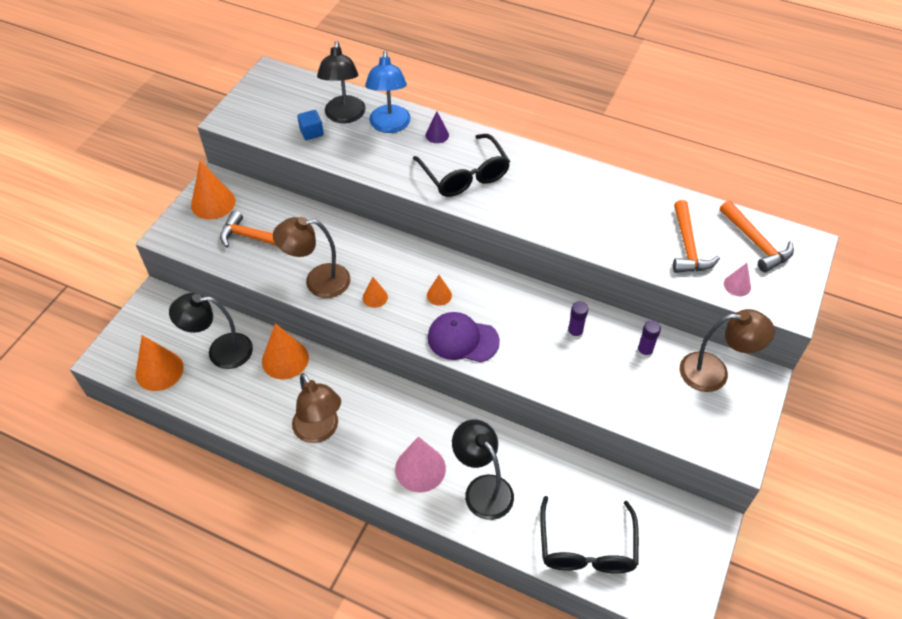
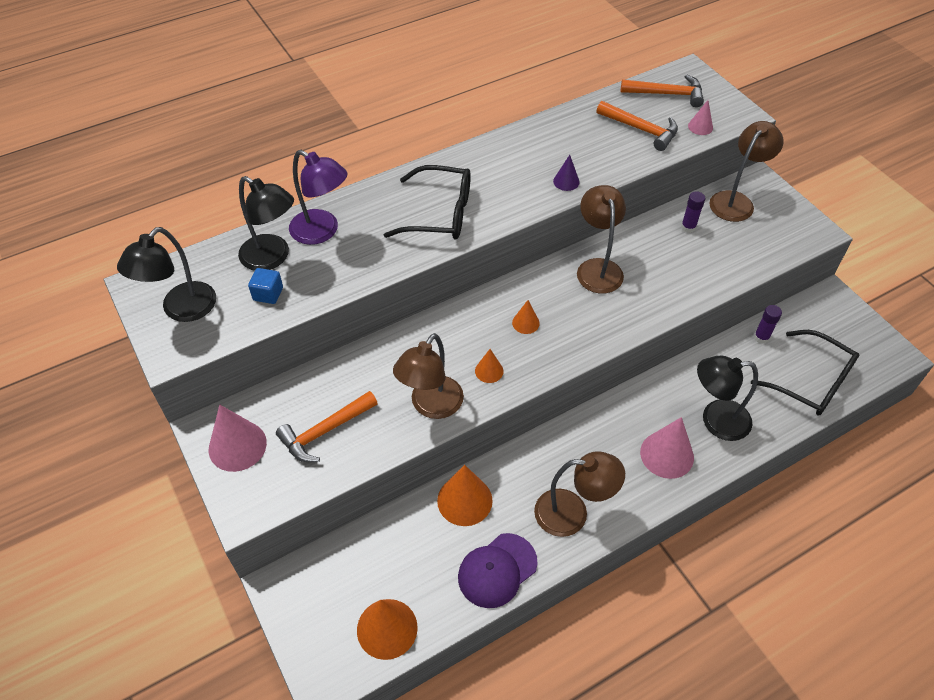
camera: 55 degrees left, 0 degrees up
black lamp [169,293,253,369] -> black lamp moved to [117,227,216,322]
orange cone [191,161,235,220] -> pink cone [209,405,267,472]
blue lamp [365,51,411,133] -> purple lamp [289,150,348,245]
purple cone [426,111,449,143] -> purple cone moved to [553,155,580,191]
purple cap [427,312,500,362] -> purple cap moved to [458,533,538,608]
purple glue stick [567,301,588,340] -> purple glue stick moved to [754,305,782,344]
none -> brown lamp [577,185,626,294]

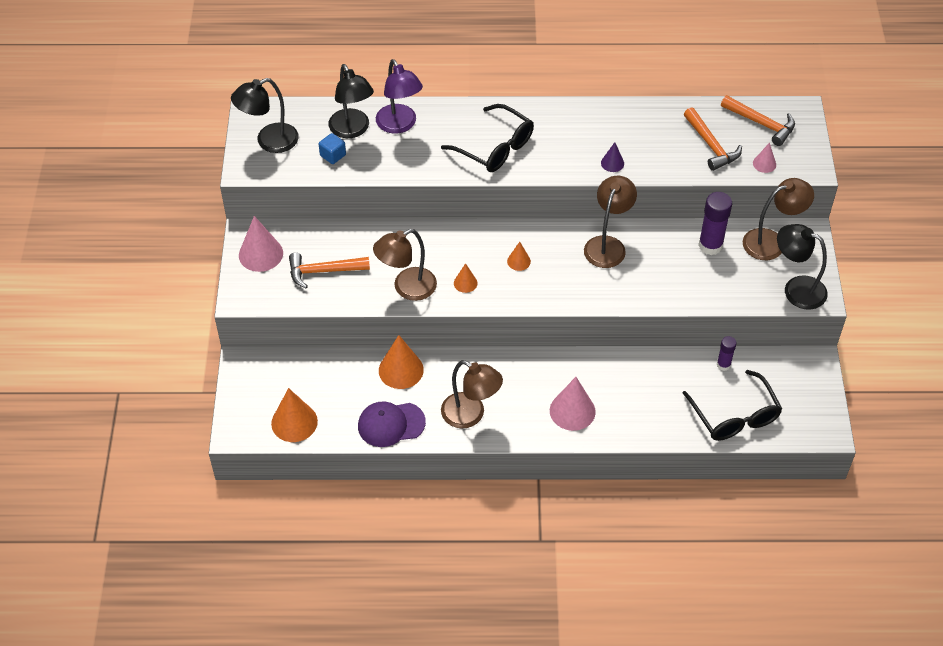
camera: 30 degrees right, 0 degrees up
purple glue stick [681,191,706,233] -> purple glue stick [698,192,732,255], size x1.75
black lamp [697,356,758,441] -> black lamp moved to [777,224,828,310]

